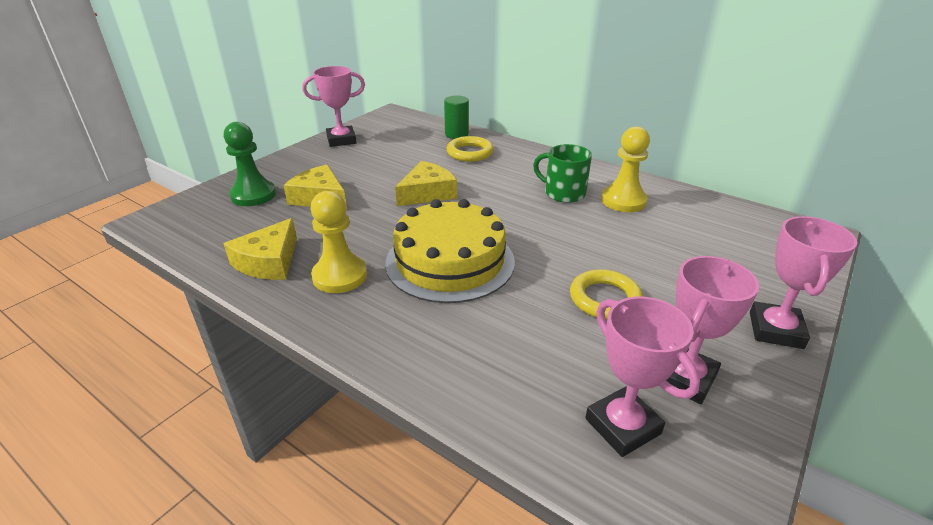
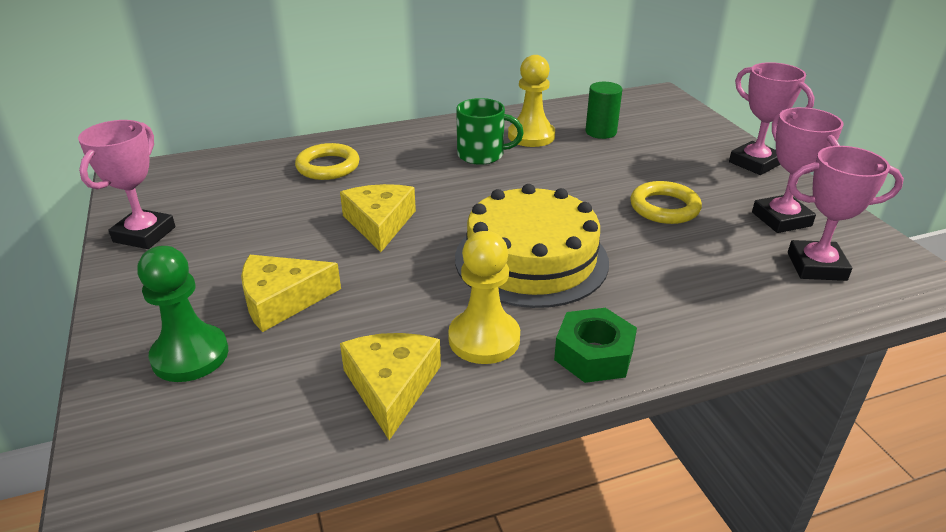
camera: 55 degrees left, 0 degrees up
yellow cheese [223,218,297,280] -> yellow cheese turned 150 degrees counterclockwise [340,333,441,440]
green cylinder [444,96,469,139] -> green cylinder moved to [585,82,622,139]
green mug [533,144,592,203] -> green mug turned 150 degrees counterclockwise [456,98,524,165]
none -> green nut [554,308,637,383]

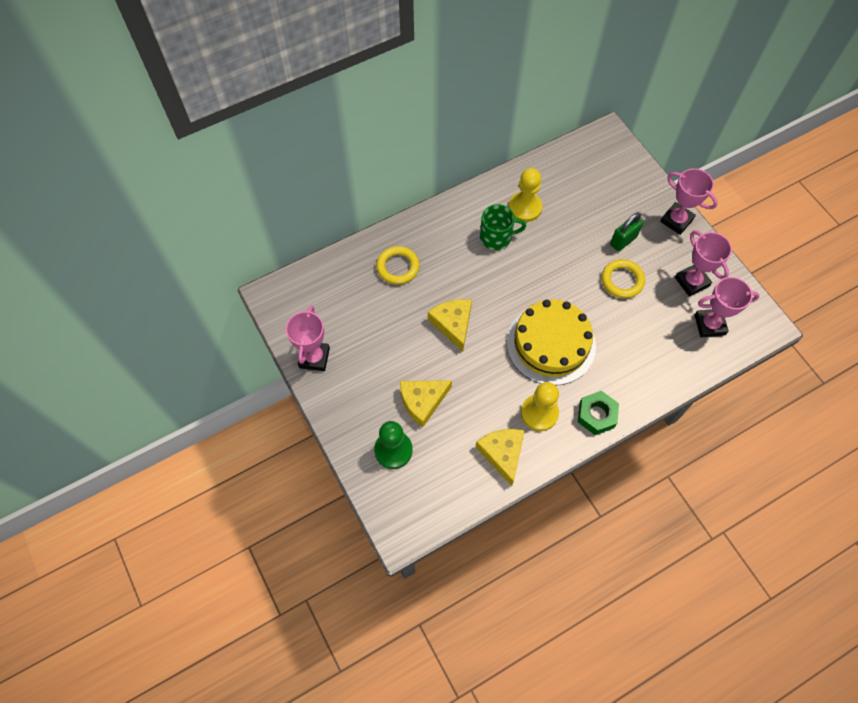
camera: 10 degrees left, 30 degrees up
green cylinder [585,82,622,139] -> none
none -> green padlock [610,213,643,251]

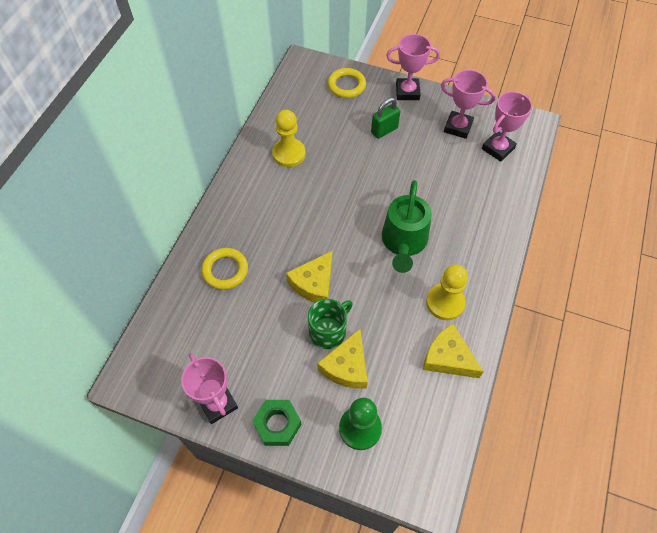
camera: 40 degrees left, 5 degrees down
yellow cheese [428,299,472,351] -> yellow cheese turned 90 degrees counterclockwise [286,251,332,303]
green mug [480,204,526,250] -> green mug moved to [308,299,353,349]
yellow cake [507,299,596,385] -> green watering can [382,180,432,273]
green nut [578,391,619,435] -> green nut moved to [252,400,301,446]
yellow ring [602,259,645,298] -> yellow ring moved to [328,68,366,98]
green padlock [610,213,643,251] -> green padlock turned 45 degrees clockwise [371,98,401,139]

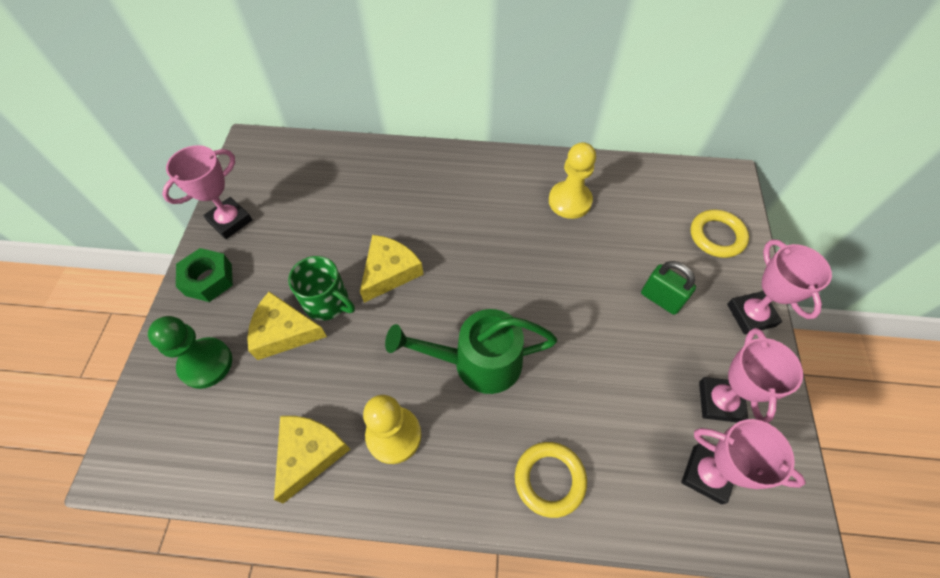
camera: 75 degrees right, 0 degrees up
yellow ring [201,248,248,290] -> yellow ring moved to [515,442,587,518]
yellow cheese [286,251,332,303] -> yellow cheese turned 105 degrees clockwise [360,235,424,303]

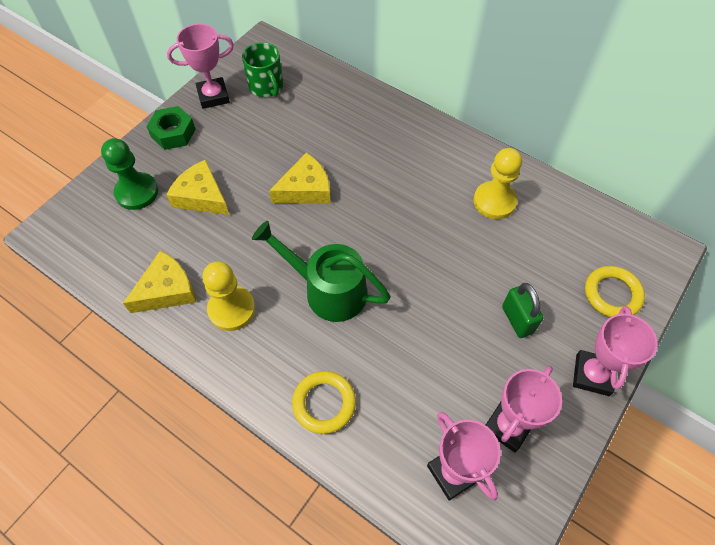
camera: 30 degrees right, 0 degrees up
green mug [288,256,355,321] -> green mug moved to [242,42,283,97]

